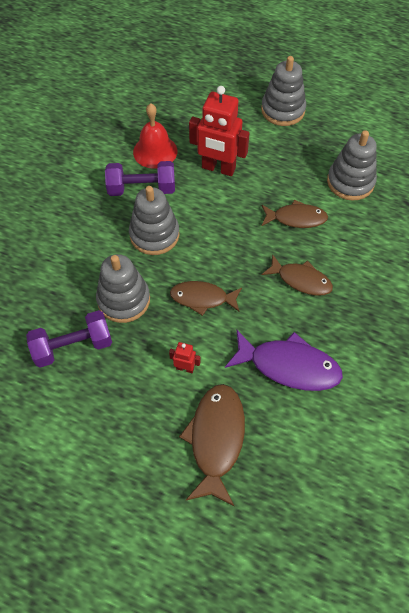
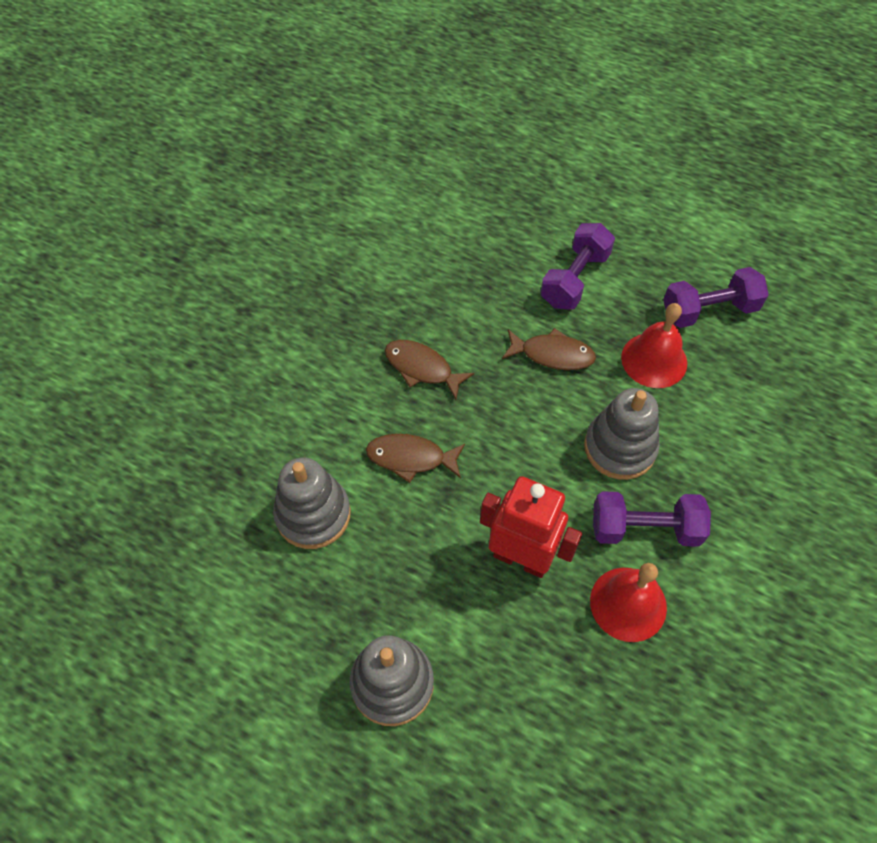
camera: 175 degrees left, 0 degrees up
grey stacking toy [96,254,150,323] -> red bell [621,303,687,388]
red robot [169,342,200,373] -> purple dumbbell [540,223,615,310]
brown fish [179,384,245,507] -> none
purple fish [225,330,343,391] -> none

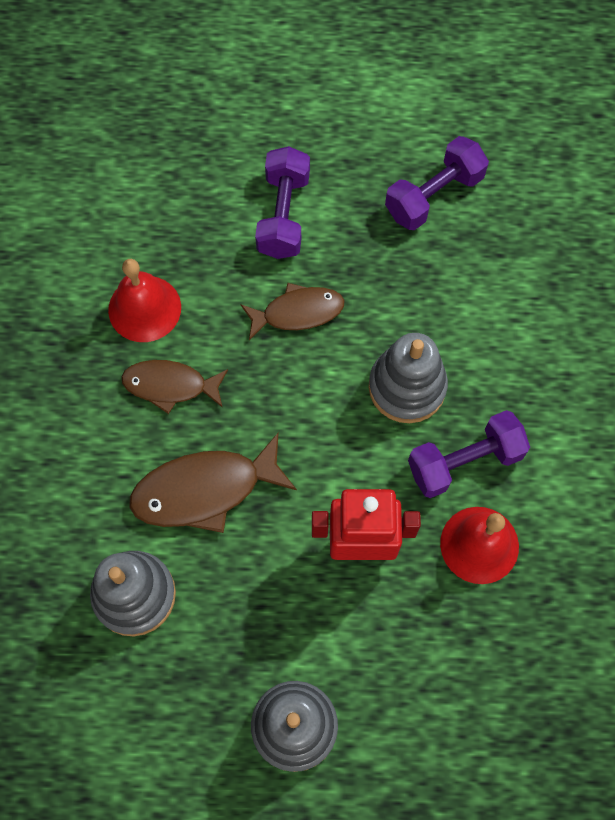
camera: 25 degrees left, 10 degrees up
brown fish [366,434,465,483] -> brown fish [129,433,297,533], size x1.51
red bell [621,303,687,388] -> red bell moved to [108,259,181,342]

